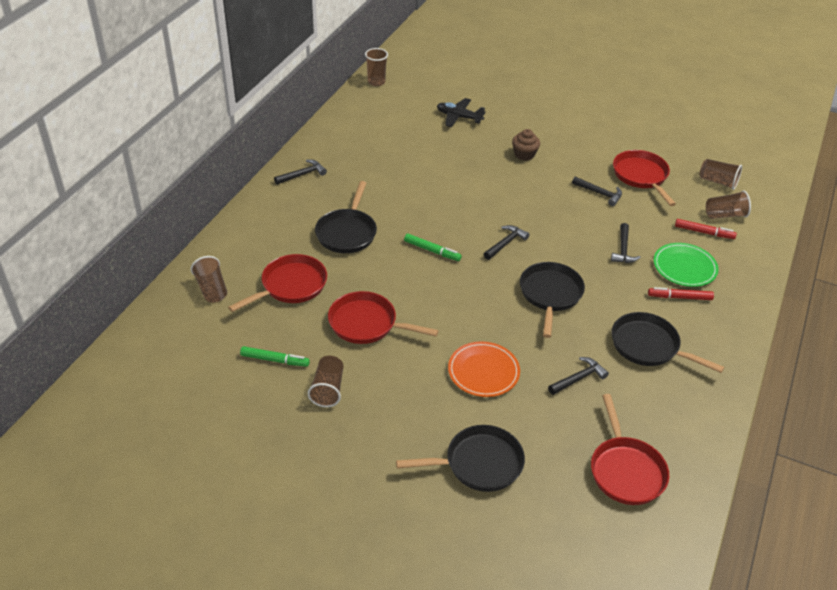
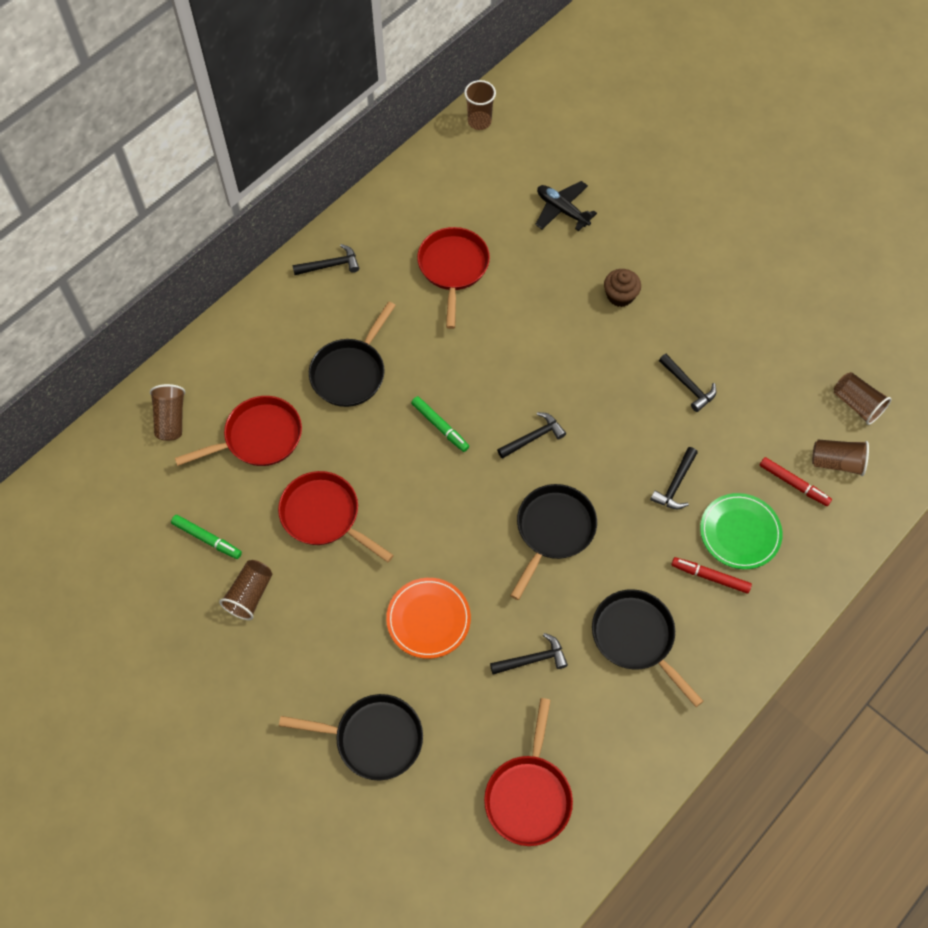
camera: 20 degrees right, 20 degrees up
red pan [613,150,676,206] -> red pan moved to [417,227,490,329]

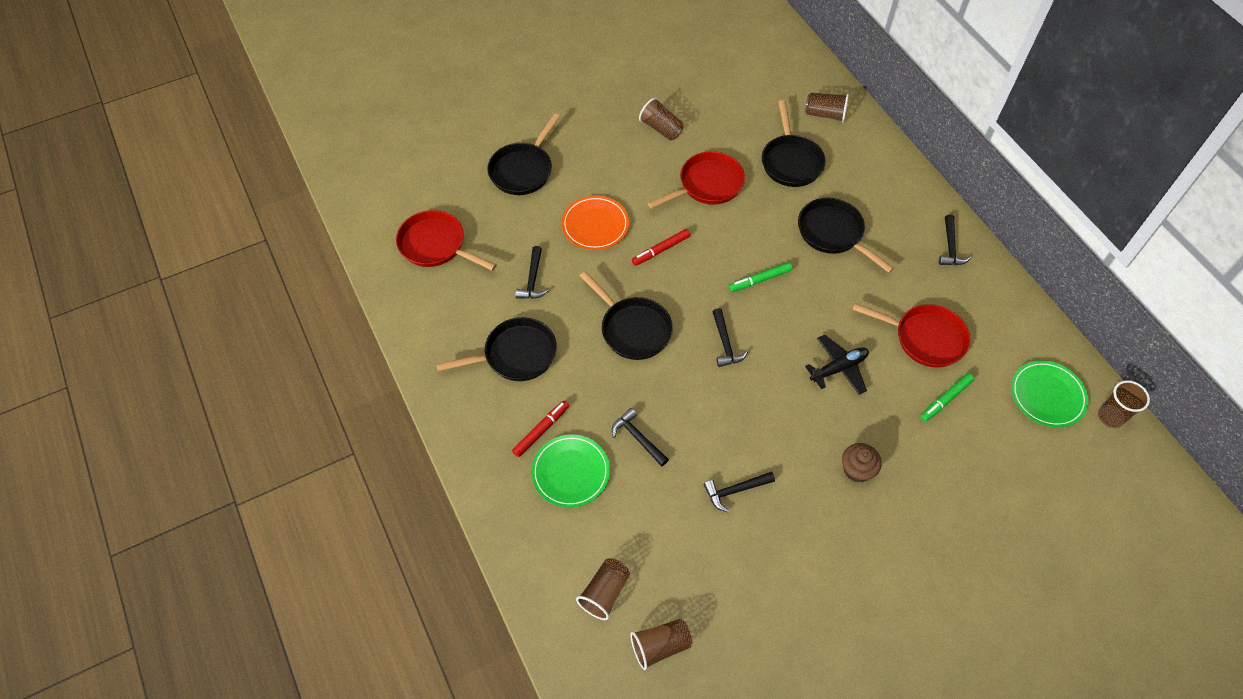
camera: 110 degrees right, 5 degrees down
green marker [171,515,242,559] -> green marker moved to [920,373,974,422]
red pan [175,396,302,466] -> black pan [762,100,826,187]
black plane [535,181,597,231] -> black plane moved to [805,334,869,395]
red marker [759,457,832,506] -> red marker moved to [632,229,690,266]
none -> green plate [1011,361,1089,428]

